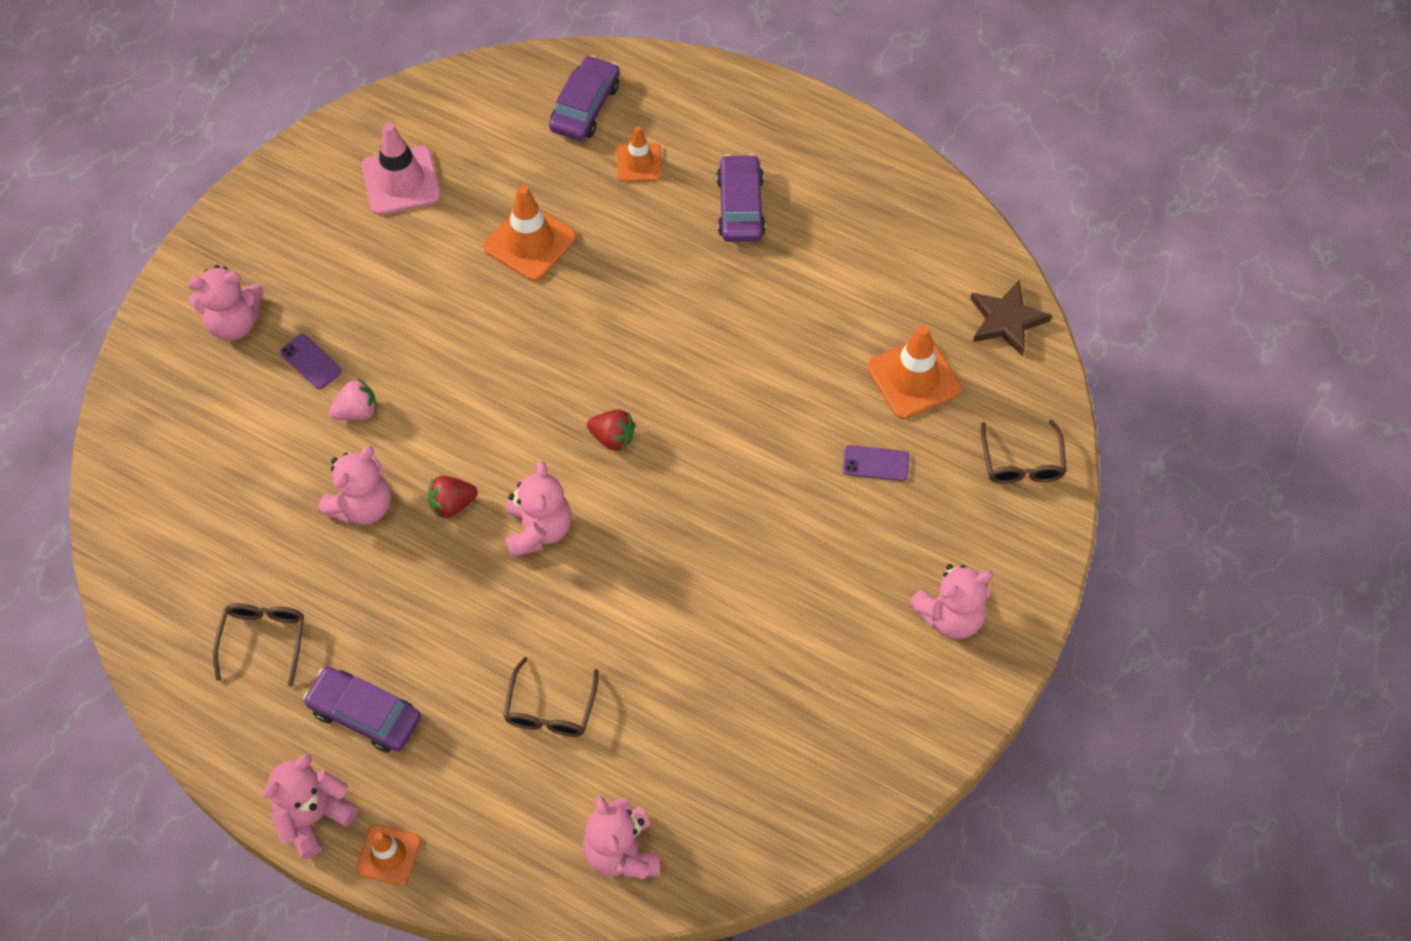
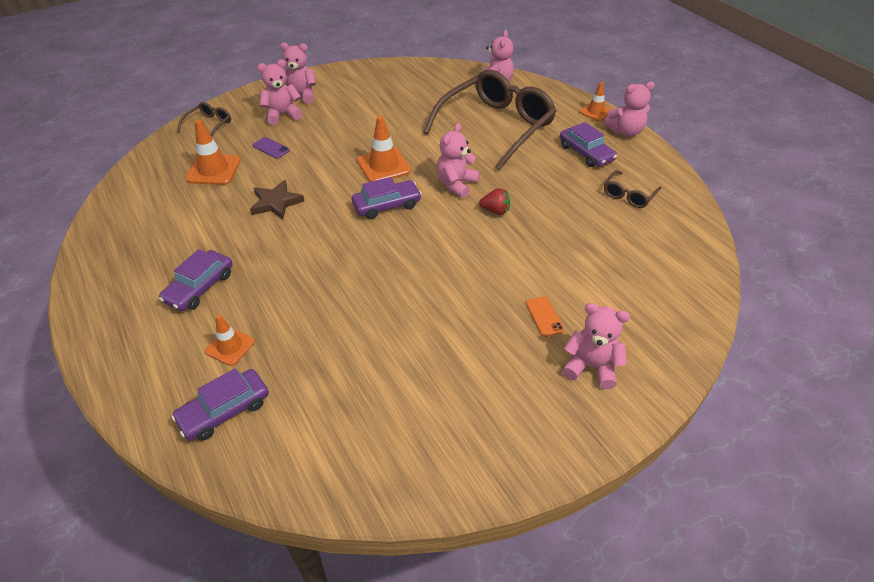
camera: 150 degrees left, 15 degrees down
purple phone [280,334,342,389] -> orange phone [526,296,564,337]
pink teddy bear [318,446,391,525] -> pink teddy bear moved to [257,59,303,125]
pink strawberry [329,379,377,420] -> none
pink traffic cone [361,123,441,215] -> none
orange traffic cone [483,185,576,281] -> orange traffic cone moved to [357,116,411,182]
brown glasses [503,657,599,737] -> brown glasses [423,69,556,170], size x2.36
red strawberry [587,409,635,452] -> purple car [352,177,422,219]
brown star [970,281,1052,356] -> brown star moved to [250,180,304,220]

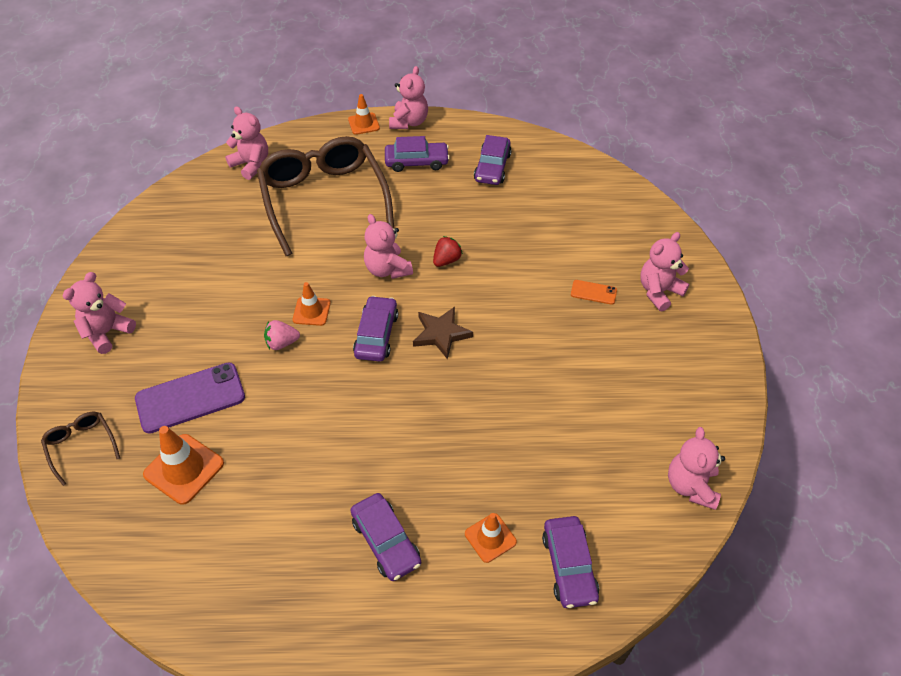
camera: 60 degrees left, 5 degrees up
brown star [250,180,304,220] -> brown star moved to [413,307,473,360]
purple phone [253,137,290,159] -> purple phone [135,362,245,434], size x2.09
pink teddy bear [257,59,303,125] -> pink teddy bear moved to [668,427,725,510]
orange traffic cone [357,116,411,182] -> orange traffic cone [293,282,331,326], size x0.63
brown glasses [604,170,661,208] -> purple car [474,135,512,185]
none -> pink strawberry [264,320,300,350]

